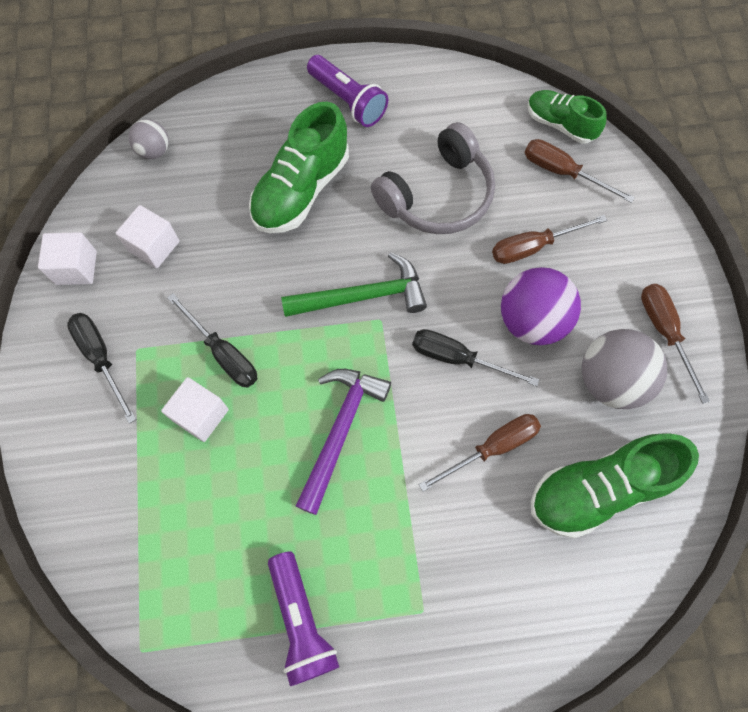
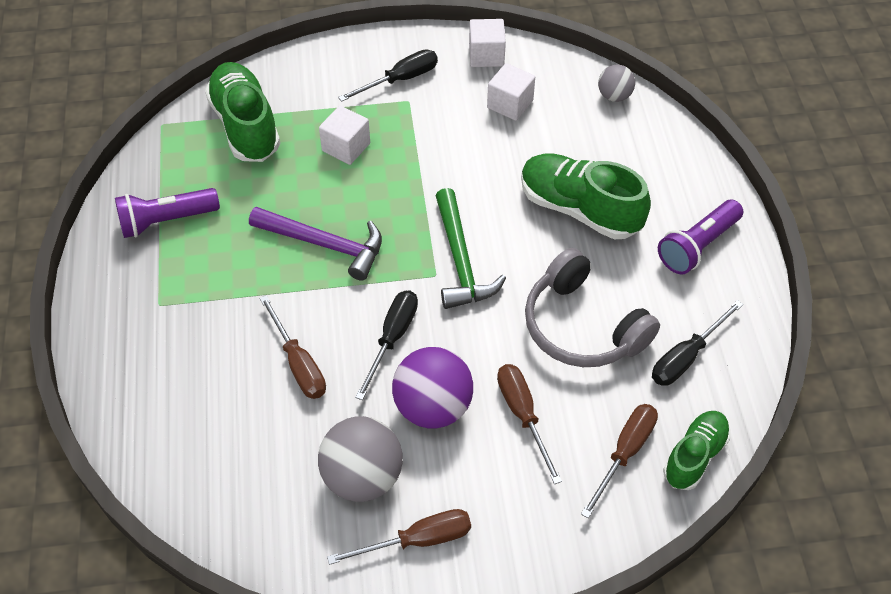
camera: 90 degrees right, 15 degrees down
black screwdriver [167,293,258,388] -> black screwdriver moved to [652,300,743,386]
green shoe [531,433,699,539] -> green shoe moved to [205,62,280,162]

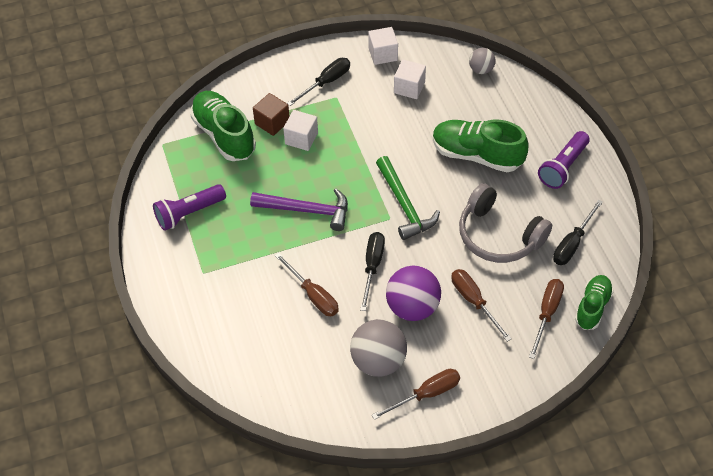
camera: 10 degrees left, 0 degrees up
none -> brown cube [253,93,290,136]

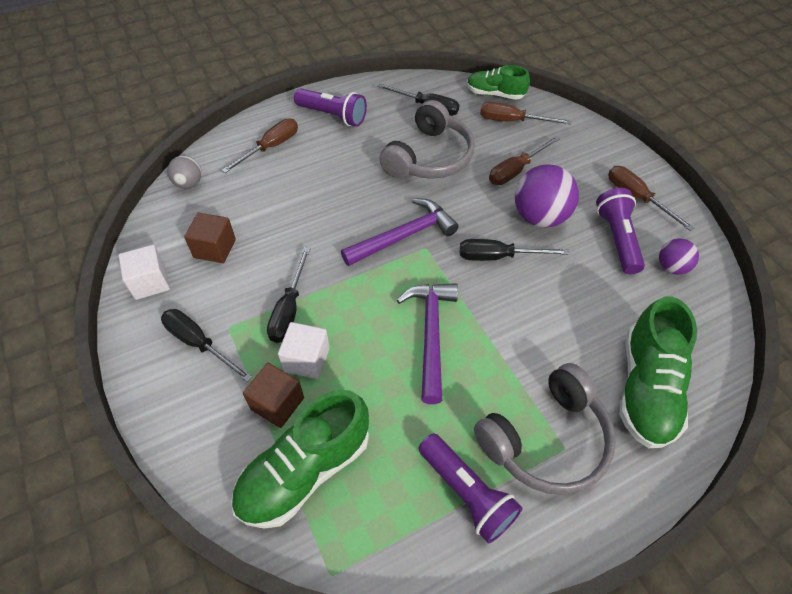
camera: 100 degrees left, 0 degrees up
brown screwdriver [275,253,339,316] -> brown screwdriver moved to [221,118,298,173]
grey ball [350,319,407,377] -> purple flashlight [596,188,645,274]
green hammer [376,156,440,240] -> purple hammer [341,198,459,266]
white cube [394,59,426,99] -> brown cube [184,213,236,263]
green shoe [433,120,529,172] -> green shoe moved to [619,297,697,448]
none -> black screwdriver [267,247,310,343]
none -> grey headphones [474,363,616,495]
none -> purple ball [659,239,699,275]

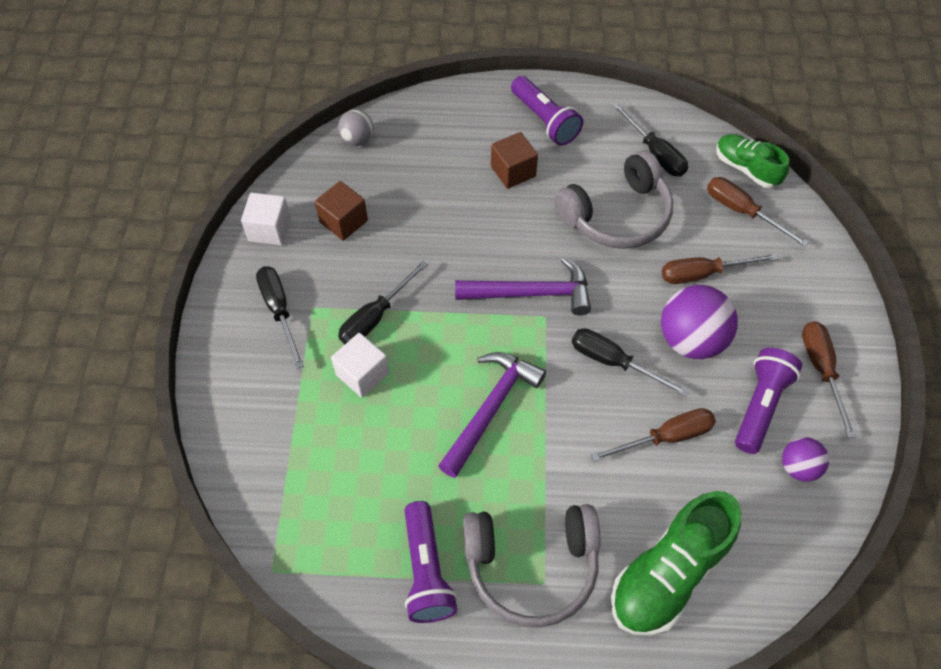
camera: 30 degrees right, 5 degrees up
brown screwdriver [221,118,298,173] -> brown screwdriver moved to [591,408,716,462]
green shoe [231,390,369,529] -> none
brown cube [243,363,304,428] -> brown cube moved to [491,132,538,189]

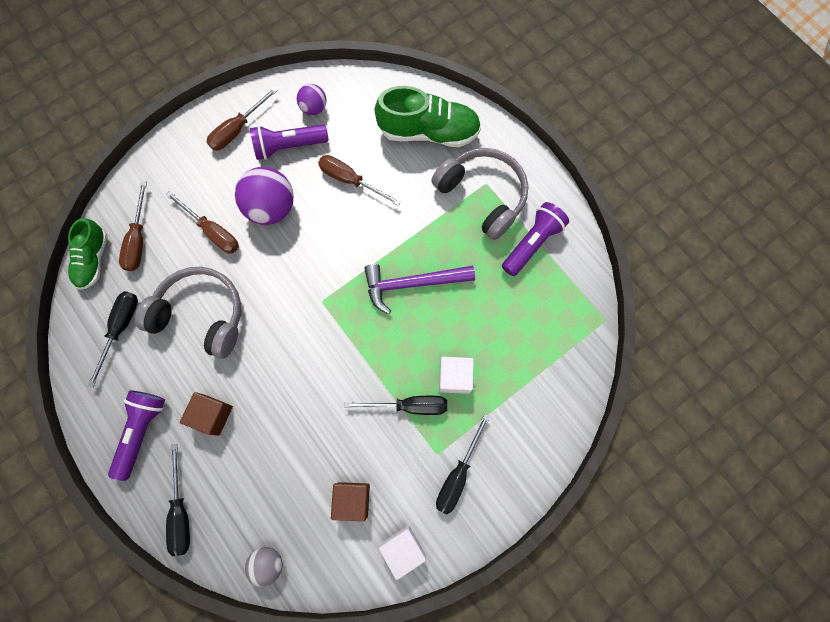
camera: 130 degrees left, 15 degrees up
purple hammer [455,257,591,315] -> none
black screwdriver [572,328,689,397] -> black screwdriver moved to [166,444,190,556]

